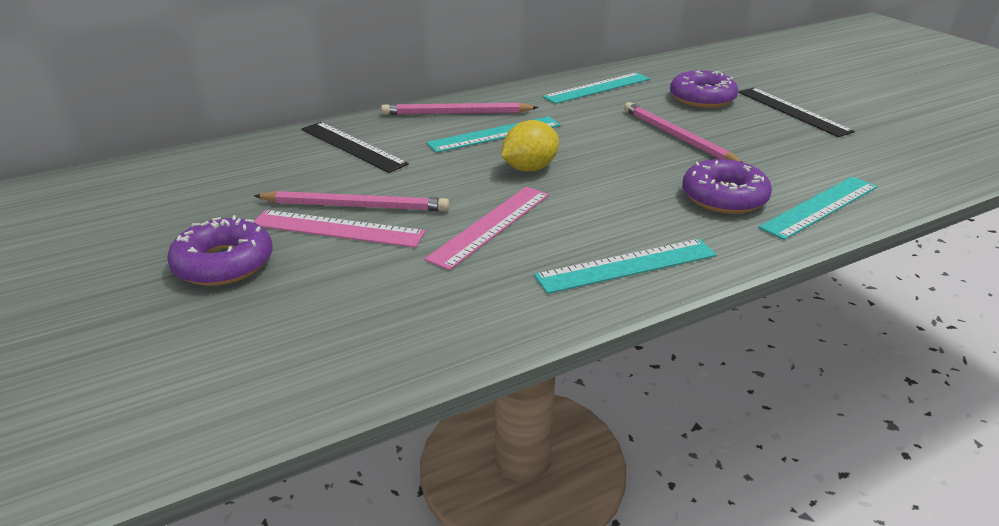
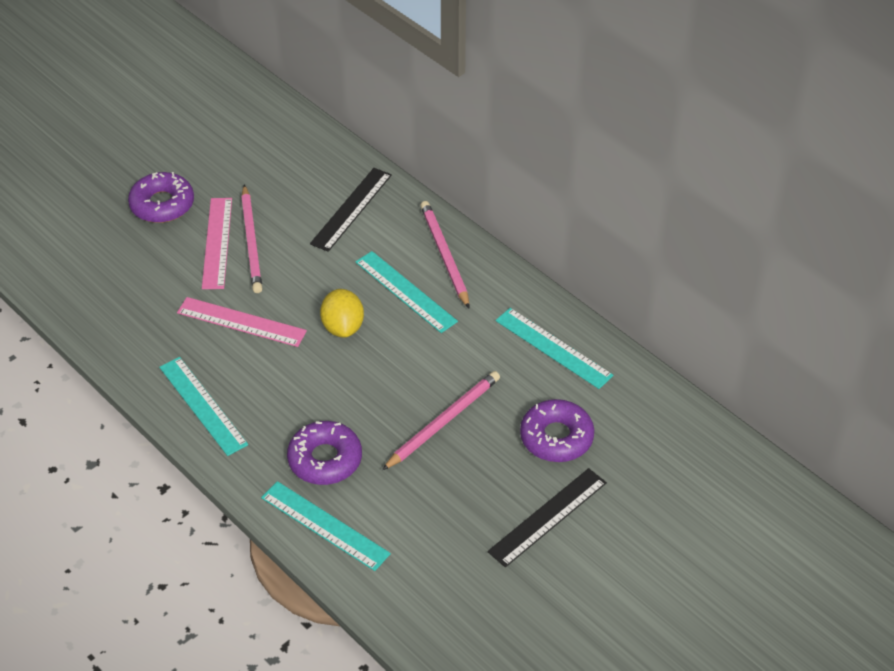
camera: 75 degrees right, 15 degrees up
yellow lemon [501,120,559,172] -> yellow lemon turned 45 degrees clockwise [320,289,364,338]

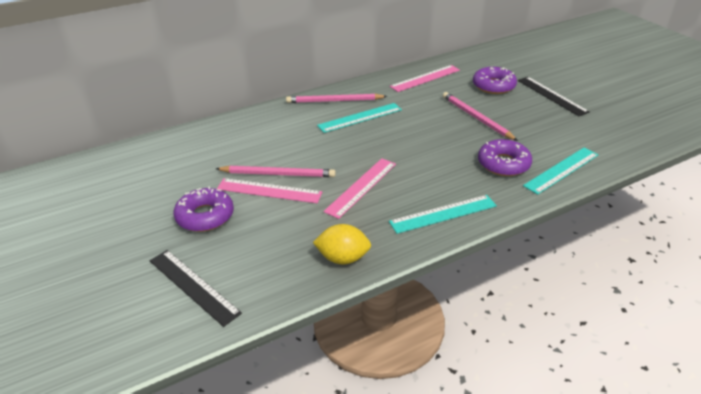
camera: 75 degrees left, 10 degrees down
black ruler [310,168,392,252] -> black ruler moved to [150,250,242,327]
yellow lemon [320,289,364,338] -> yellow lemon moved to [313,224,371,264]
turquoise ruler [496,308,614,389] -> pink ruler [390,65,460,92]

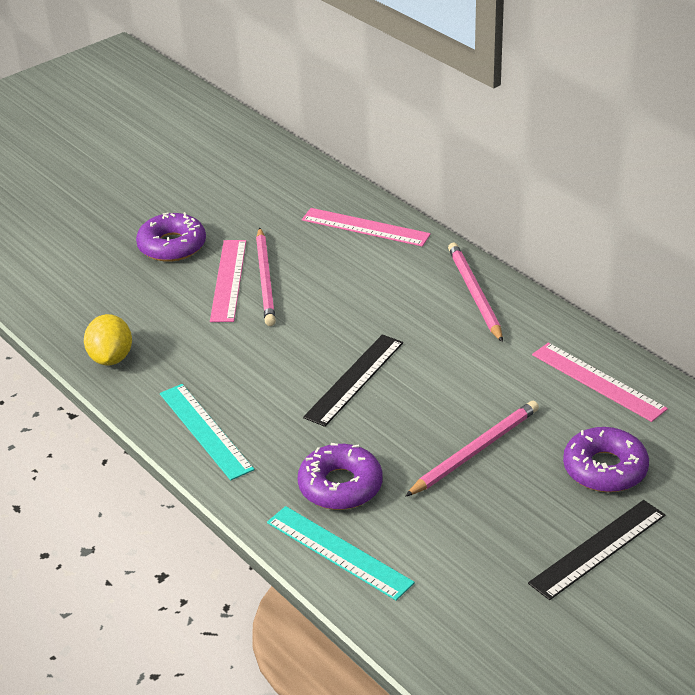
camera: 80 degrees right, 0 degrees up
black ruler [150,250,242,327] -> black ruler moved to [303,334,403,427]
turquoise ruler [317,103,402,133] -> none
pink ruler [323,158,396,219] -> pink ruler moved to [302,208,431,246]

